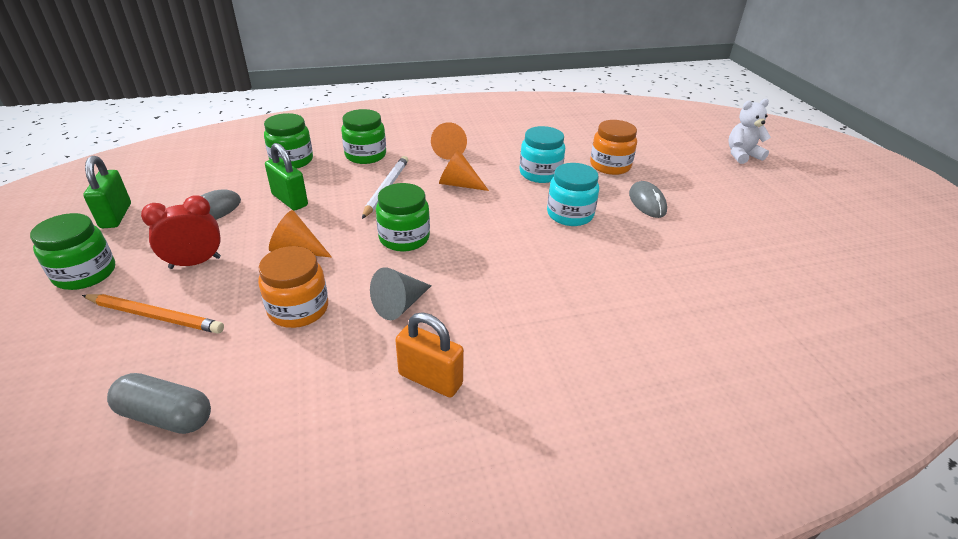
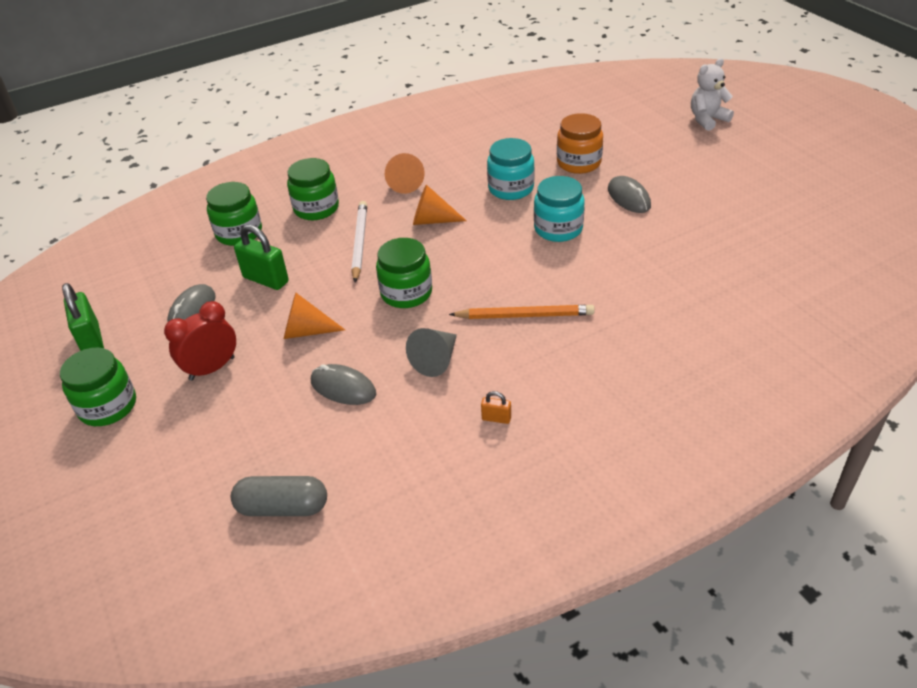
camera: 10 degrees left, 5 degrees up
orange pencil [82,294,224,333] -> orange pencil moved to [449,305,595,319]
orange jar [258,246,328,328] -> grey mouse [311,364,376,405]
orange padlock [395,312,464,397] -> orange padlock [481,391,511,424], size x0.49

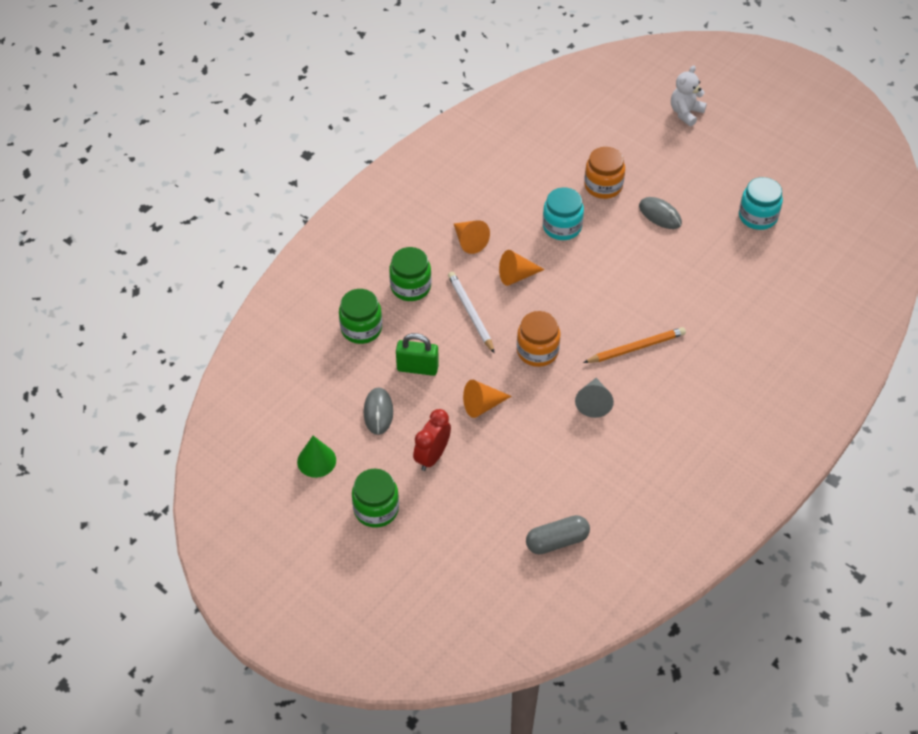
camera: 25 degrees left, 10 degrees up
green padlock [62,283,104,351] -> green cone [297,436,336,478]
grey mouse [311,364,376,405] -> none
green jar [376,238,432,308] -> orange jar [517,311,561,367]
orange padlock [481,391,511,424] -> none
turquoise jar [534,176,585,242] -> turquoise jar moved to [739,177,783,230]

